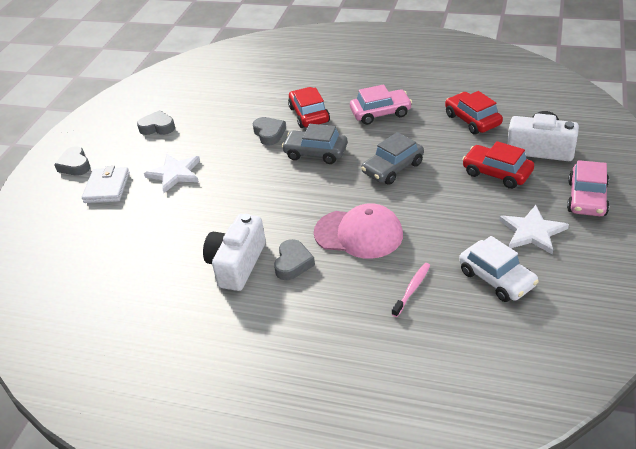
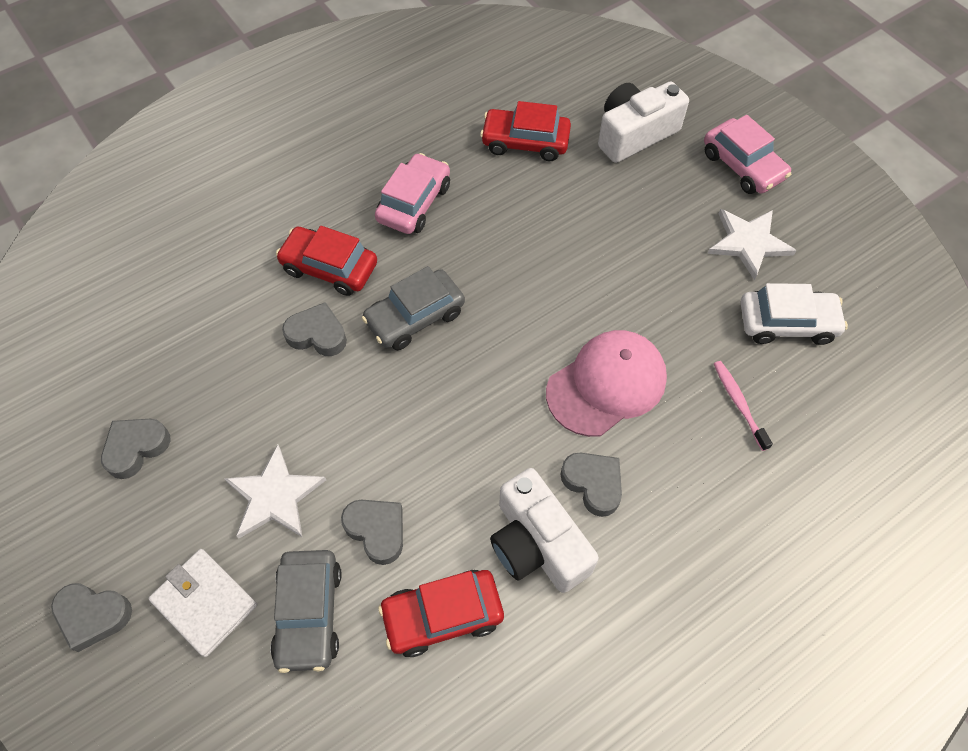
camera: 55 degrees left, 20 degrees up
grey car [361,132,424,185] -> grey car moved to [270,550,342,673]
red car [462,141,534,189] -> red car moved to [378,570,504,657]
none -> grey heart [341,500,403,565]

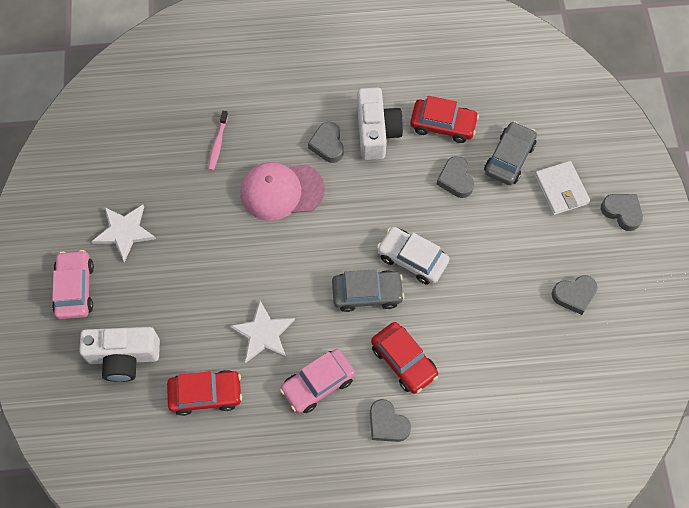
camera: 150 degrees left, 5 degrees up
white star [225,445,326,539] -> white star moved to [229,301,295,363]
grey heart [282,302,347,356] -> grey heart moved to [370,399,411,442]
red car [480,101,571,161] -> red car turned 45 degrees counterclockwise [167,370,242,416]
white car [741,283,848,345] -> white car moved to [377,227,449,285]

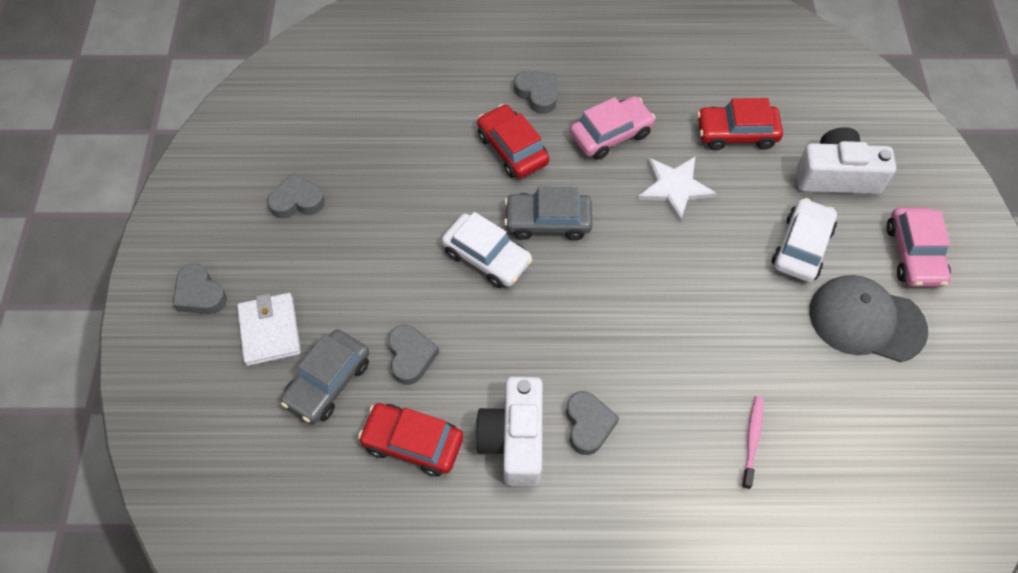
camera: 175 degrees left, 5 degrees down
white star [92,205,156,262] -> grey cap [809,275,928,362]
pink cap [240,162,325,221] -> none
none -> white car [772,198,837,282]

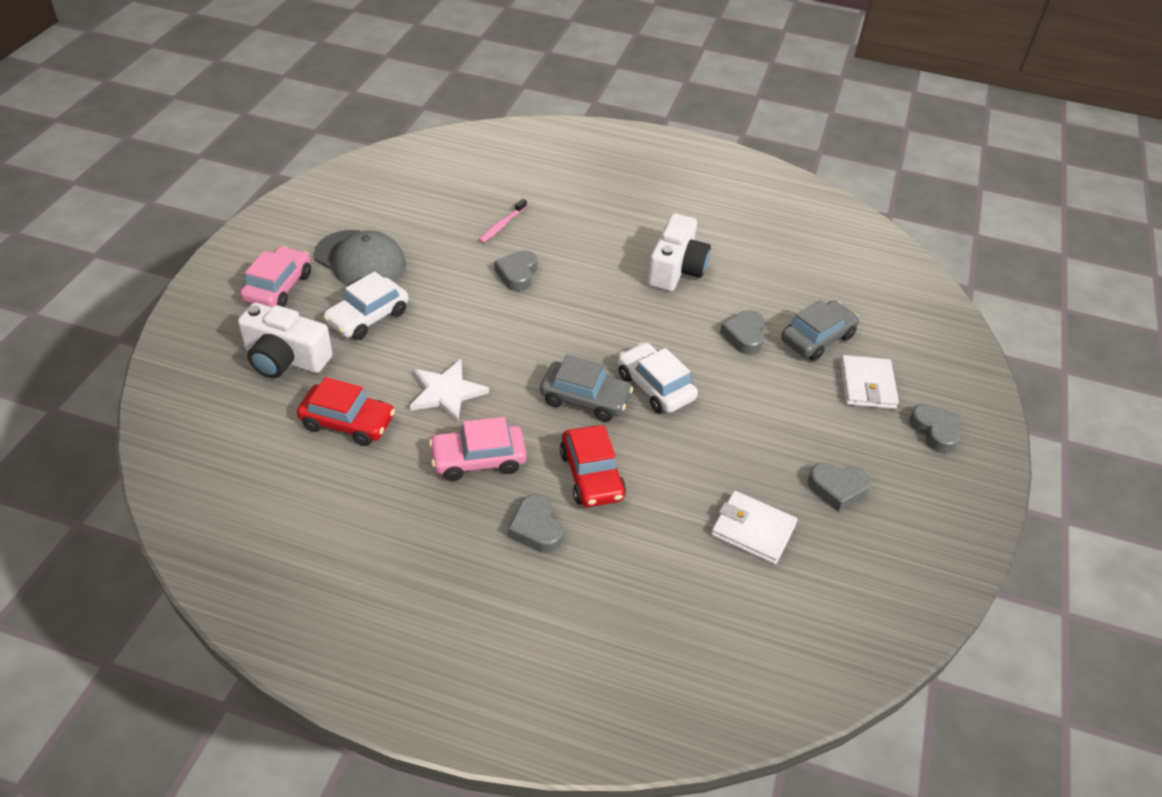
camera: 165 degrees left, 15 degrees down
red car [358,403,464,477] -> none
grey heart [566,391,619,455] -> grey heart moved to [494,250,537,291]
none -> white wallet [711,491,797,565]

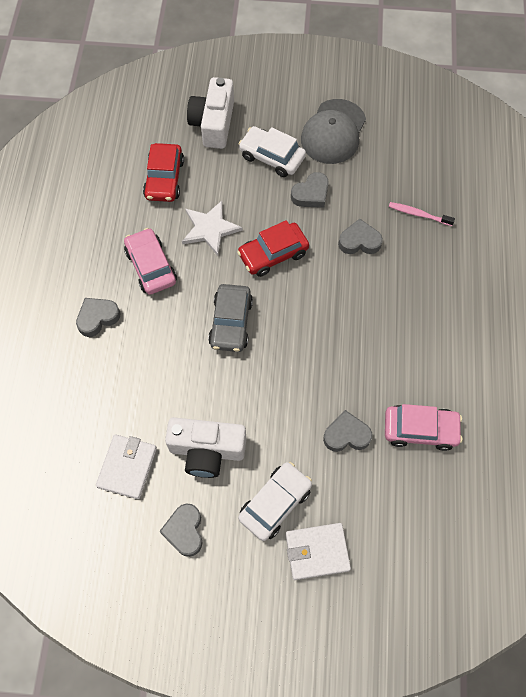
camera: 80 degrees right, 20 degrees up
pink car [240,246,311,307] -> pink car moved to [385,404,463,451]
red car [560,425,626,507] -> red car moved to [237,220,309,277]
white car [618,342,698,413] -> white car moved to [238,462,312,541]
white camera [647,213,711,291] -> white camera moved to [165,417,246,478]
grey car [781,300,859,361] -> none
grey heart [909,404,961,453] -> grey heart moved to [291,172,329,208]

